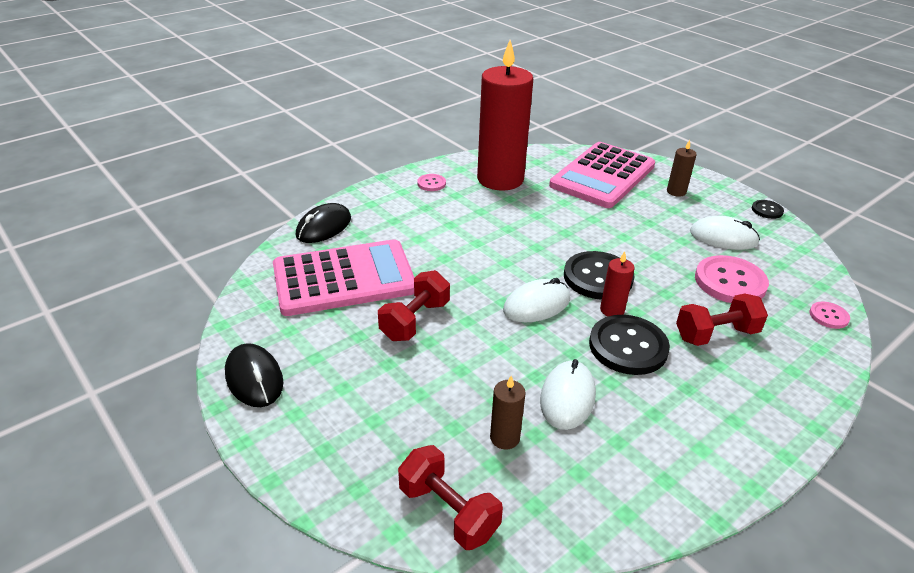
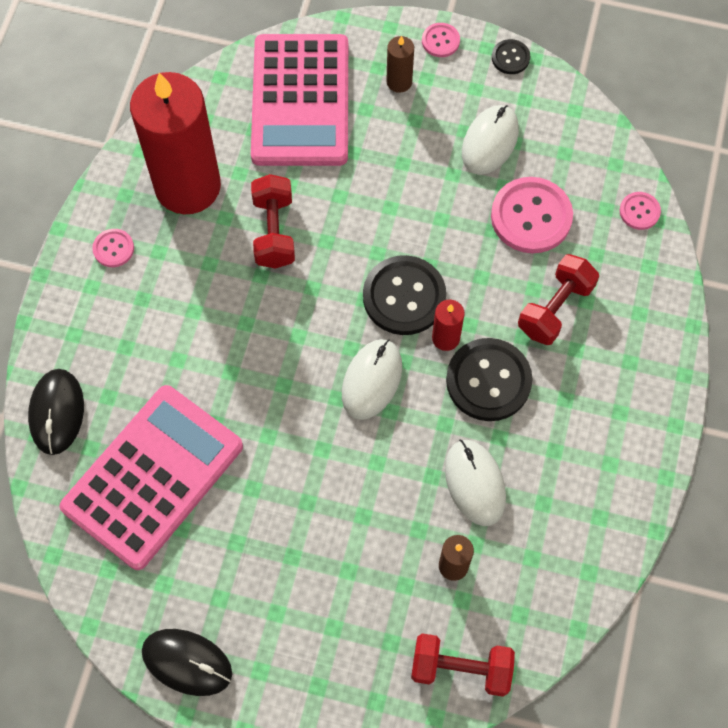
camera: 35 degrees left, 30 degrees up
red dumbbell [378,270,450,341] -> red dumbbell moved to [251,174,295,269]
white mouse [690,216,760,250] -> white mouse turned 45 degrees counterclockwise [462,105,519,175]
none -> pink button [422,23,460,57]

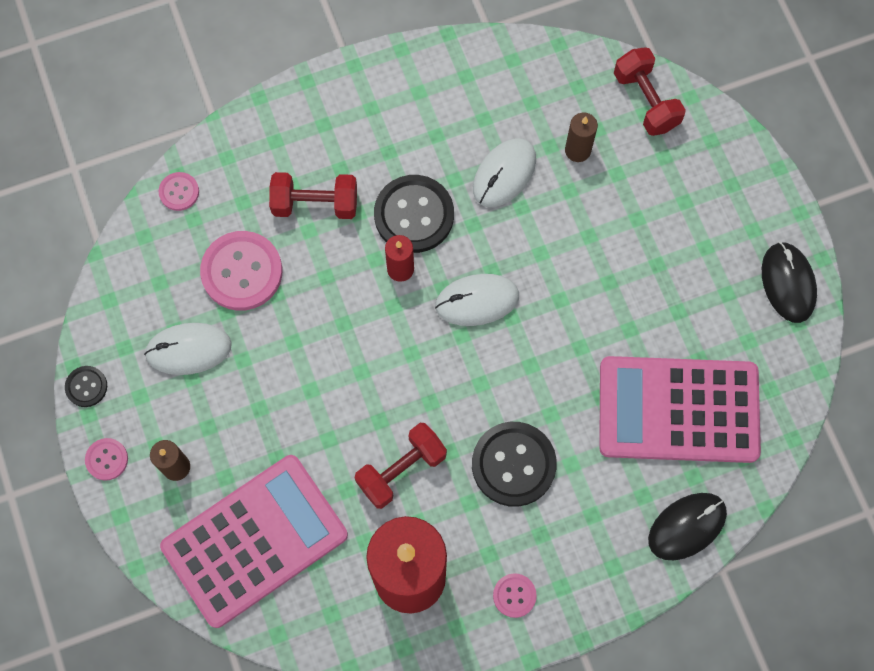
camera: 125 degrees left, 5 degrees up
black button [363,255,446,335] -> black button moved to [472,422,557,507]

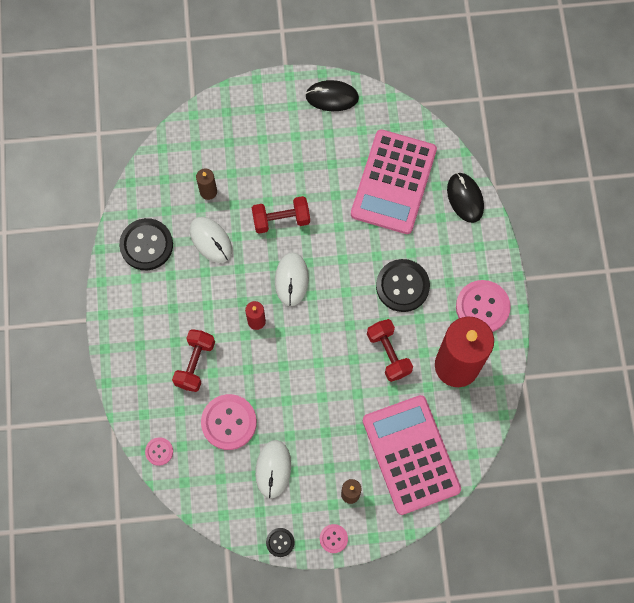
camera: 75 degrees left, 0 degrees up
black button [374,175,454,253] -> black button moved to [119,218,173,270]
pink button [493,573,537,618] -> pink button [456,280,511,332], size x2.00
red dumbbell [614,47,686,136] -> red dumbbell moved to [252,196,310,233]

